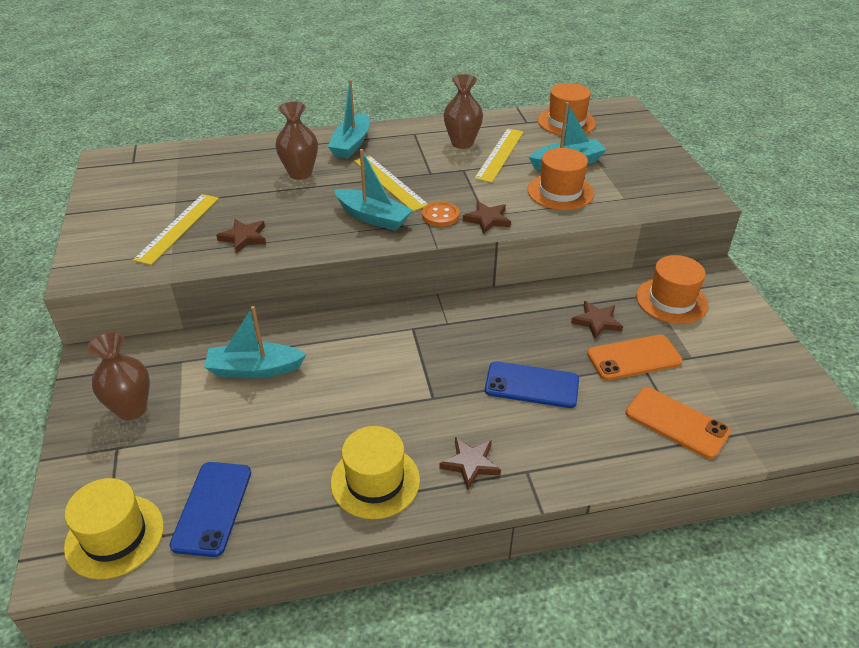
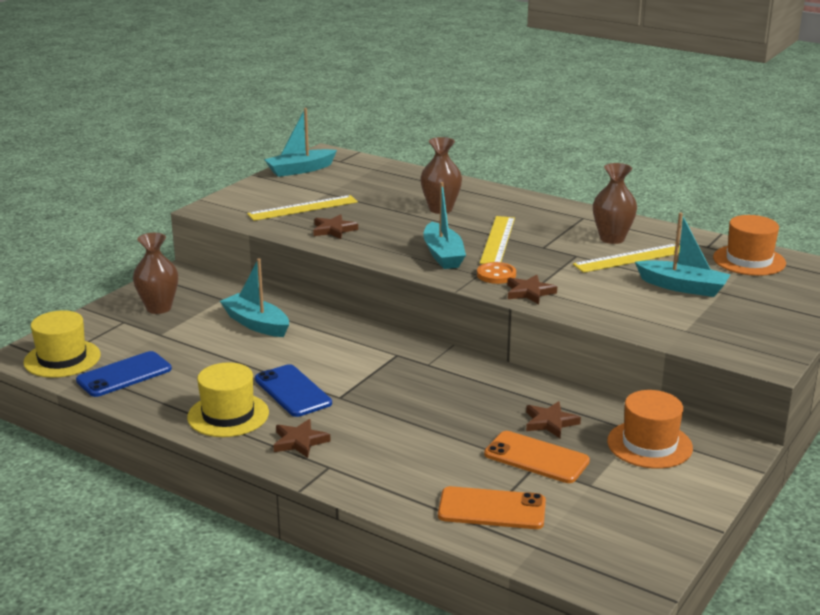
camera: 45 degrees right, 15 degrees down
turquoise boat [328,79,369,159] -> turquoise boat moved to [264,108,337,177]
blue phone [485,361,579,408] -> blue phone moved to [255,364,332,417]
orange hat [527,148,594,210] -> none
orange phone [625,387,731,459] -> orange phone turned 75 degrees counterclockwise [438,486,546,529]

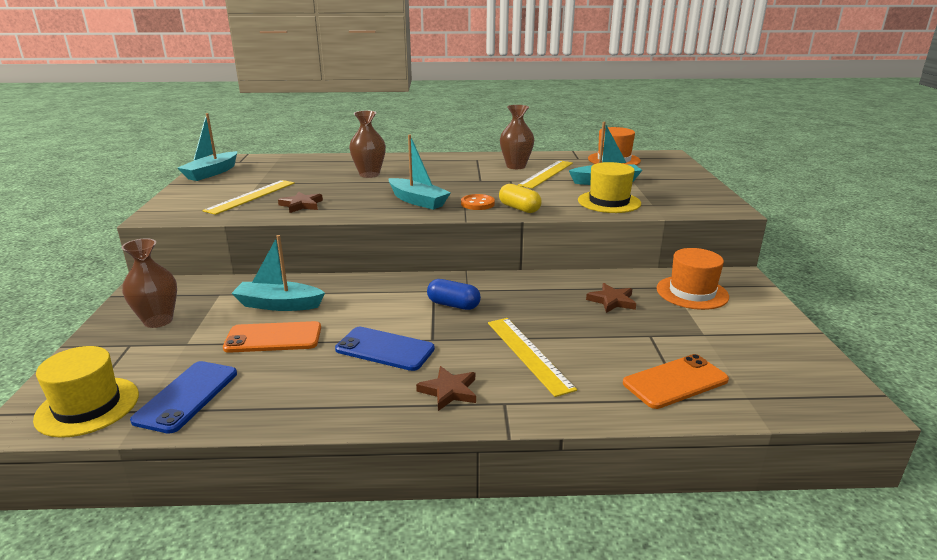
camera: 35 degrees left, 0 degrees up
yellow hat [187,362,269,437] -> yellow hat moved to [578,162,641,213]
yellow ruler [480,216,515,264] -> yellow ruler moved to [488,318,577,397]
orange phone [484,431,590,483] -> orange phone moved to [223,321,321,353]
brown star [507,275,557,304] -> yellow capsule [499,184,542,213]
none -> blue capsule [427,279,481,310]

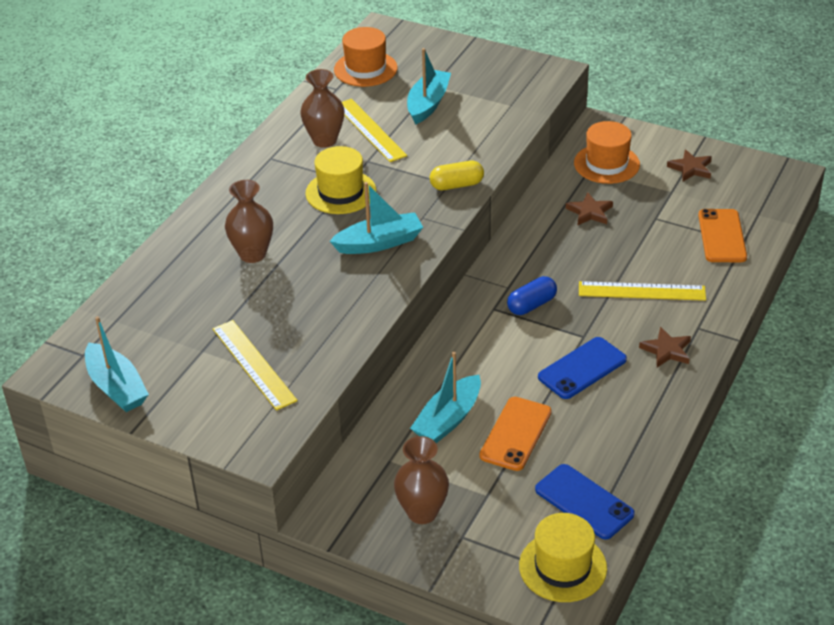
camera: 60 degrees left, 15 degrees up
brown star [278,192,323,213] -> brown star moved to [667,150,712,181]
orange button [461,194,495,210] -> none
yellow hat [578,162,641,213] -> yellow hat moved to [305,146,376,214]

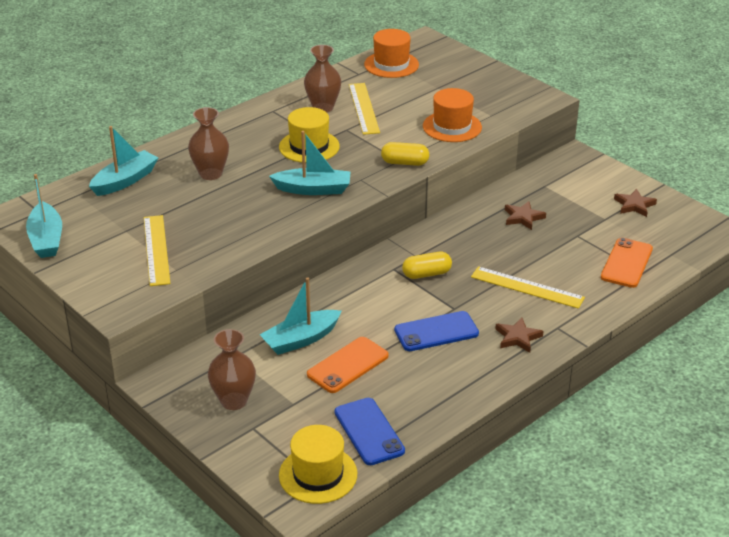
camera: 20 degrees right, 5 degrees down
turquoise boat [407,48,451,125] -> turquoise boat moved to [89,126,158,196]
blue capsule [507,276,557,315] -> yellow capsule [402,252,452,279]
orange hat [574,121,640,184] -> orange hat moved to [423,88,482,142]

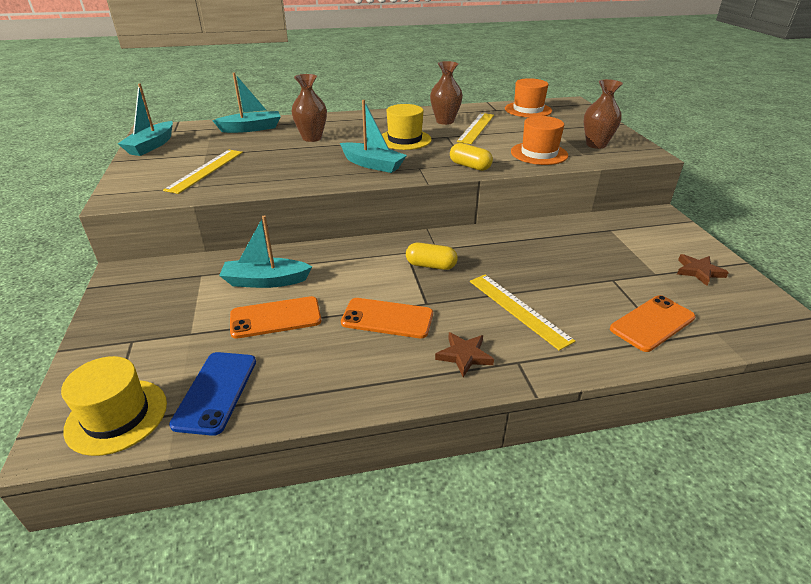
camera: 30 degrees right, 0 degrees up
brown vase [208,329,256,410] -> brown vase moved to [584,79,623,149]
blue phone [394,311,479,351] -> orange phone [341,298,433,338]
brown star [505,201,546,230] -> none

